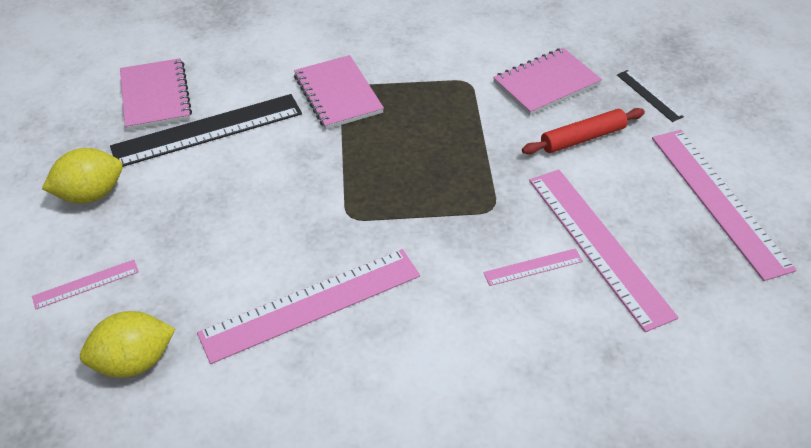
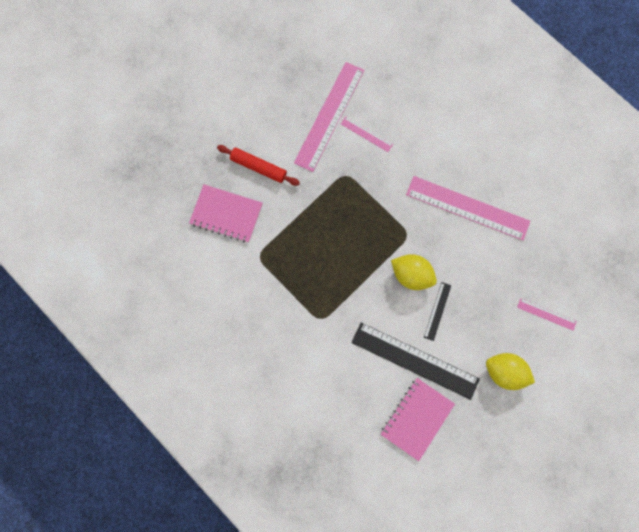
camera: 130 degrees left, 30 degrees up
yellow lemon [80,311,175,378] -> yellow lemon moved to [391,254,437,290]
pink notebook [294,55,384,129] -> none
black ruler [617,70,684,122] -> black ruler moved to [424,282,451,341]
pink ruler [652,130,796,281] -> none

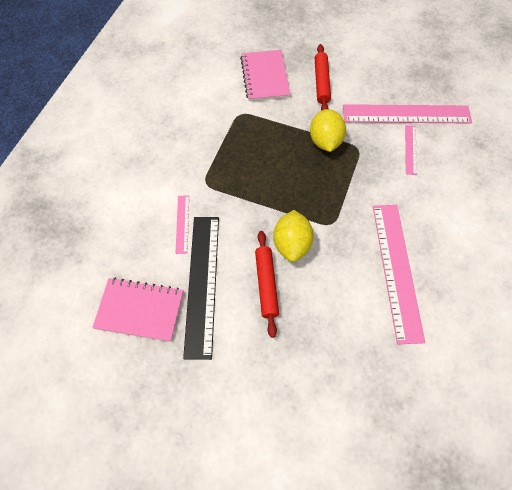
camera: 65 degrees right, 15 degrees down
black ruler [424,282,451,341] -> red rolling pin [255,231,279,338]
yellow lemon [486,353,535,390] -> yellow lemon moved to [310,109,346,152]
pink ruler [517,298,577,331] -> pink ruler moved to [176,195,189,254]

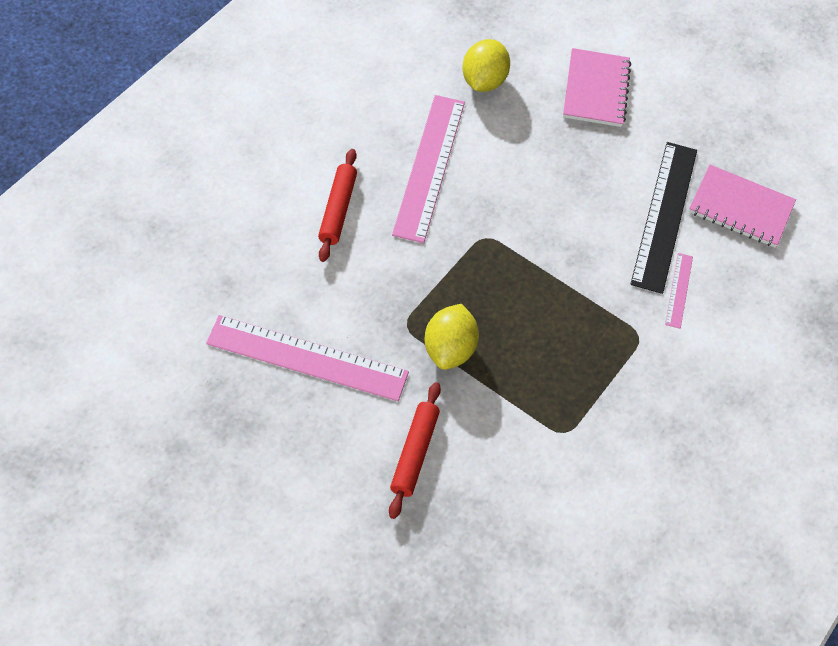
camera: 170 degrees left, 5 degrees down
pink notebook [240,50,291,101] -> pink notebook moved to [563,48,631,127]
red rolling pin [255,231,279,338] -> red rolling pin moved to [318,149,357,262]
yellow lemon [273,210,314,262] -> yellow lemon moved to [462,39,510,92]
pink ruler [405,125,417,175] -> none

